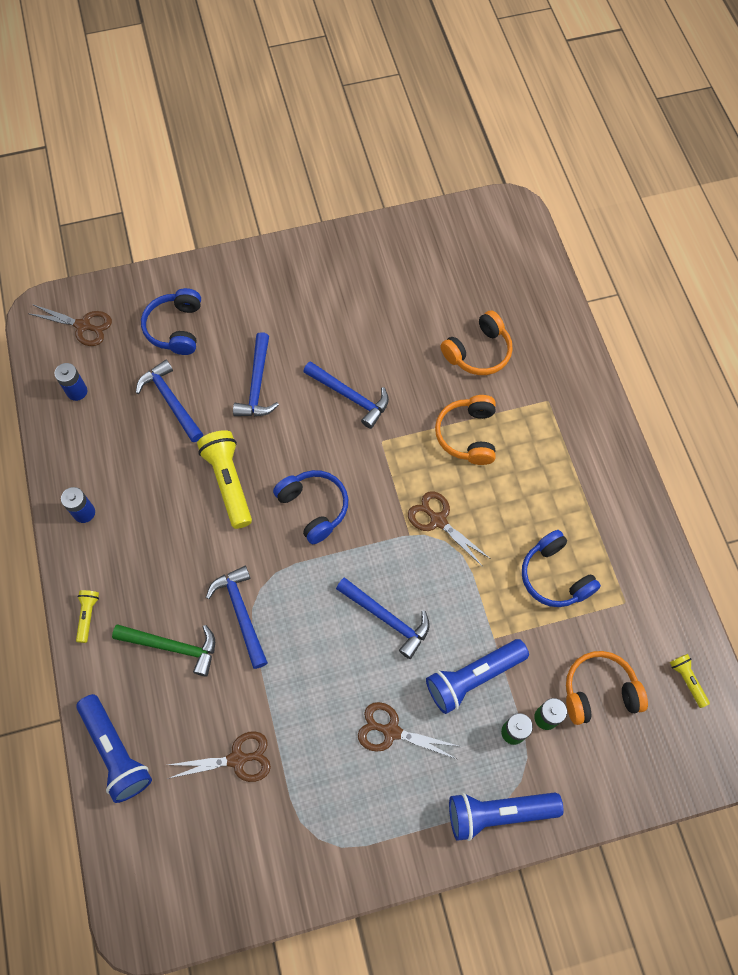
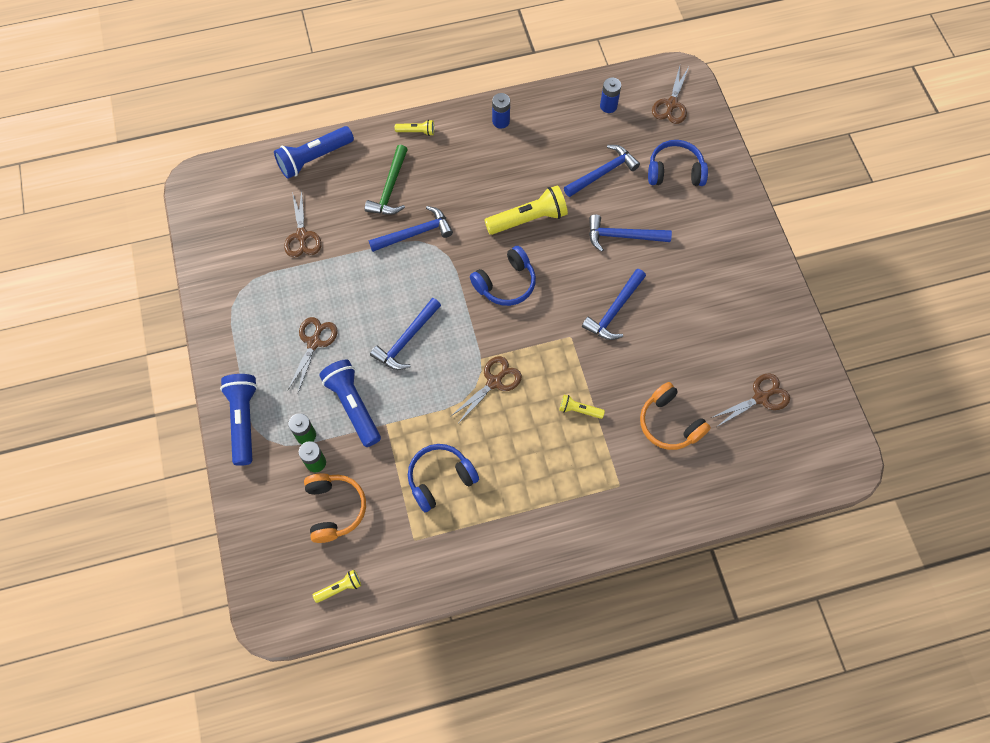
camera: 90 degrees right, 0 degrees up
orange headphones [435,395,496,465] -> yellow flashlight [559,395,605,419]
none -> brown scissors [711,374,790,427]

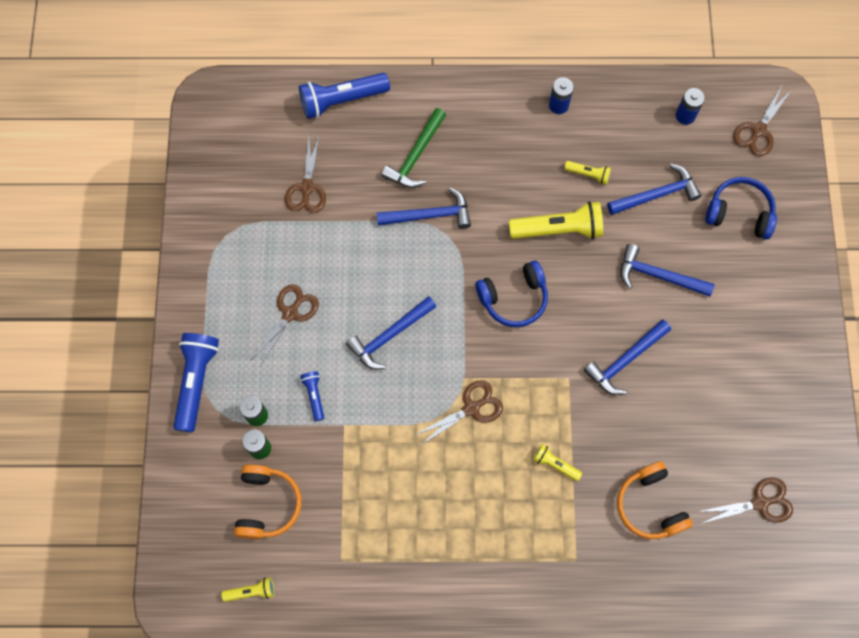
camera: 15 degrees right, 5 degrees up
blue flashlight [319,360,381,447] -> blue flashlight [300,371,324,421], size x0.50
yellow flashlight [395,120,434,136] -> yellow flashlight moved to [564,161,611,185]
blue headphones [408,444,479,512] -> none

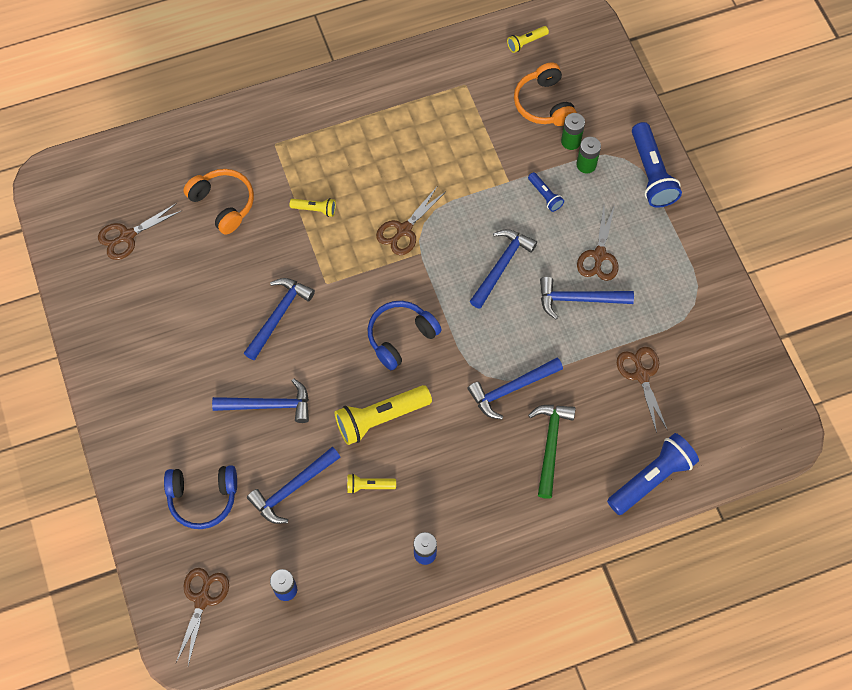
camera: 160 degrees right, 5 degrees down
none -> blue hammer [540,277,634,319]

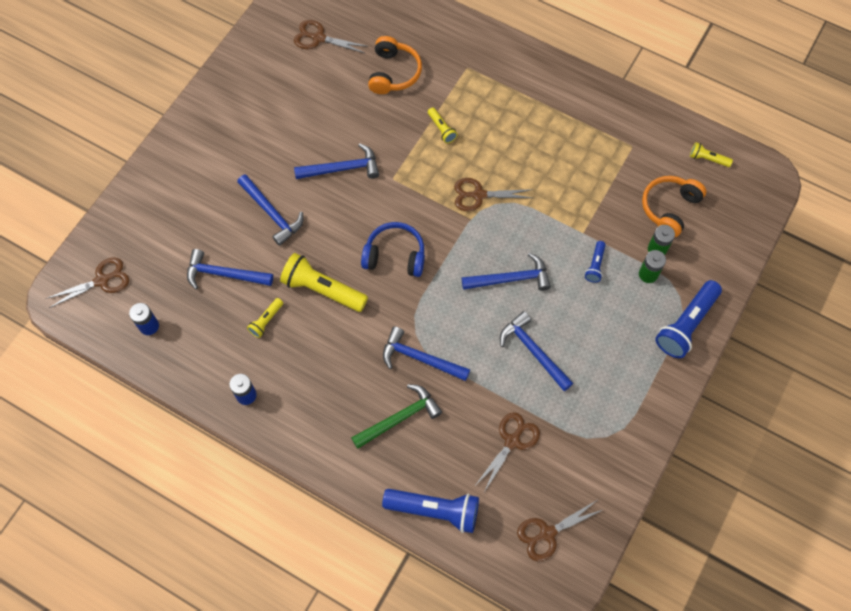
camera: 50 degrees right, 0 degrees up
blue headphones [164,465,237,529] -> none
yellow flashlight [347,474,396,494] -> yellow flashlight turned 105 degrees counterclockwise [247,298,283,338]
brown scissors [577,205,618,281] -> brown scissors moved to [517,500,602,561]

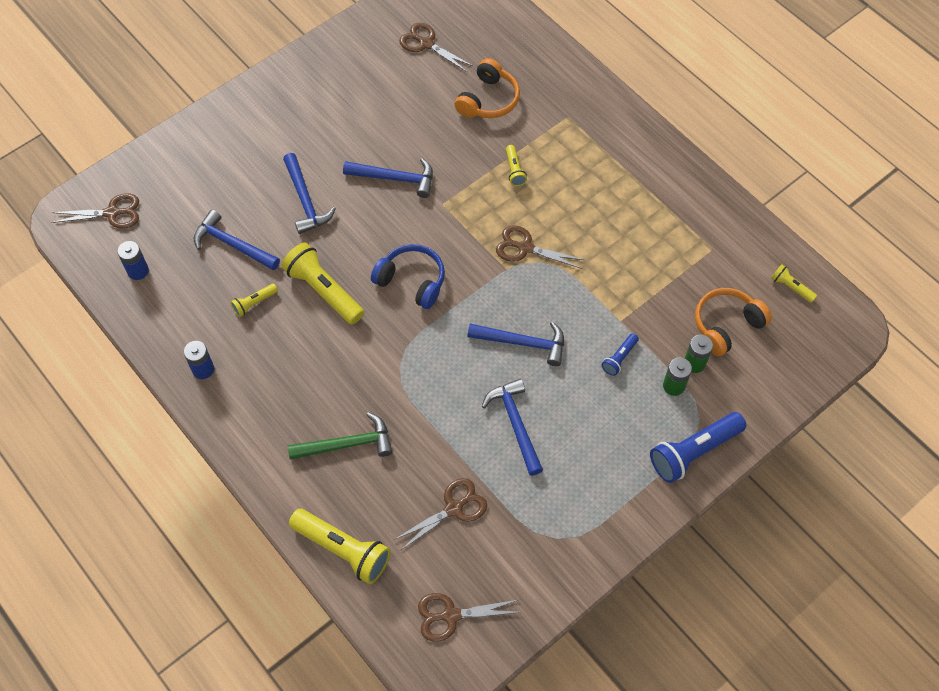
camera: 20 degrees right, 5 degrees down
blue flashlight [382,489,479,533] -> yellow flashlight [289,509,391,584]
blue hammer [383,327,470,381] -> none

